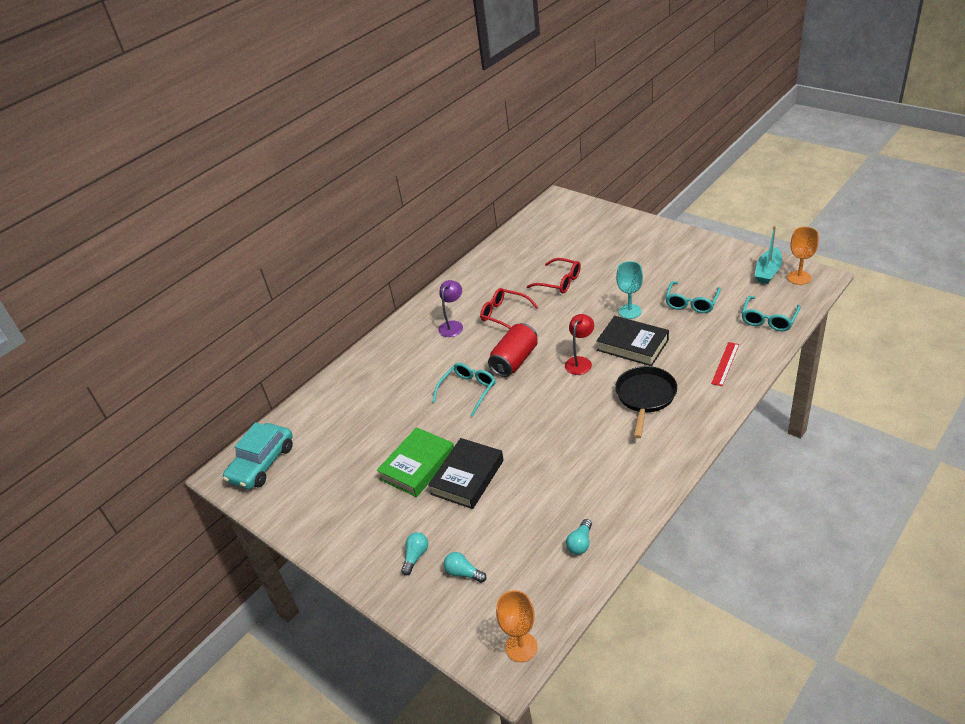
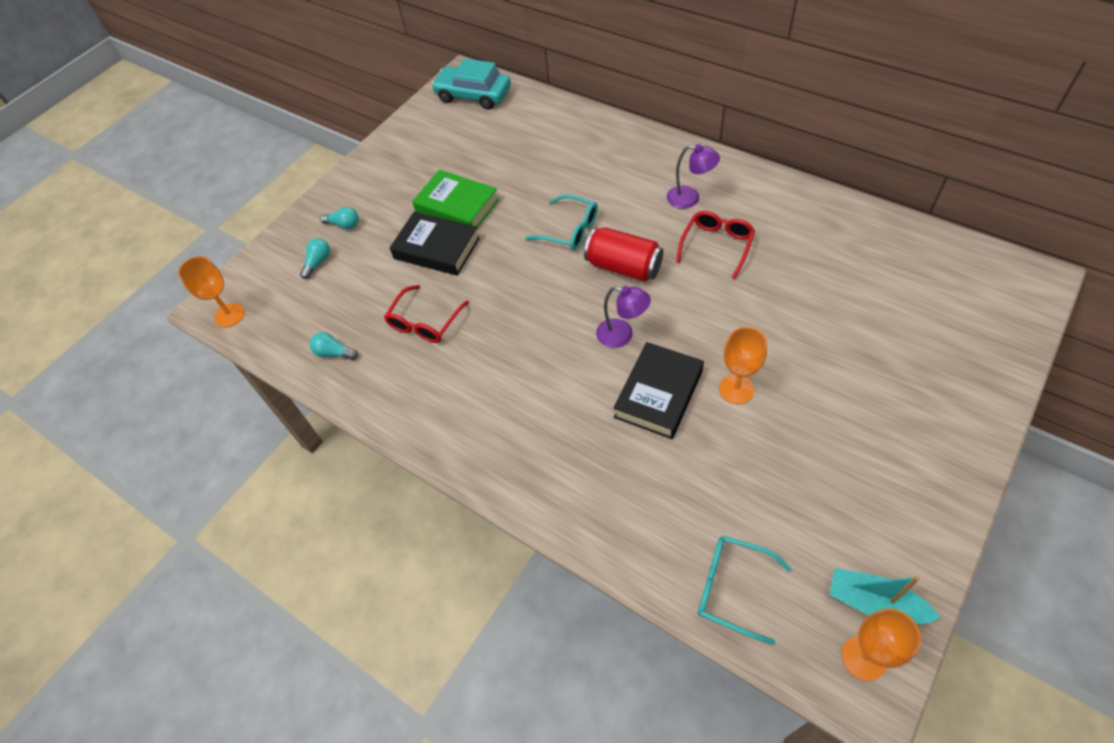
camera: 85 degrees right, 15 degrees up
red glasses [527,258,581,293] -> red glasses moved to [384,285,469,343]
red lamp [565,314,594,375] -> purple lamp [596,286,651,348]
black pan [615,366,677,438] -> none
turquoise goblet [616,261,643,319] -> orange goblet [719,327,767,404]
turquoise glasses [665,281,721,313] -> none
red ruler [711,342,739,386] -> none

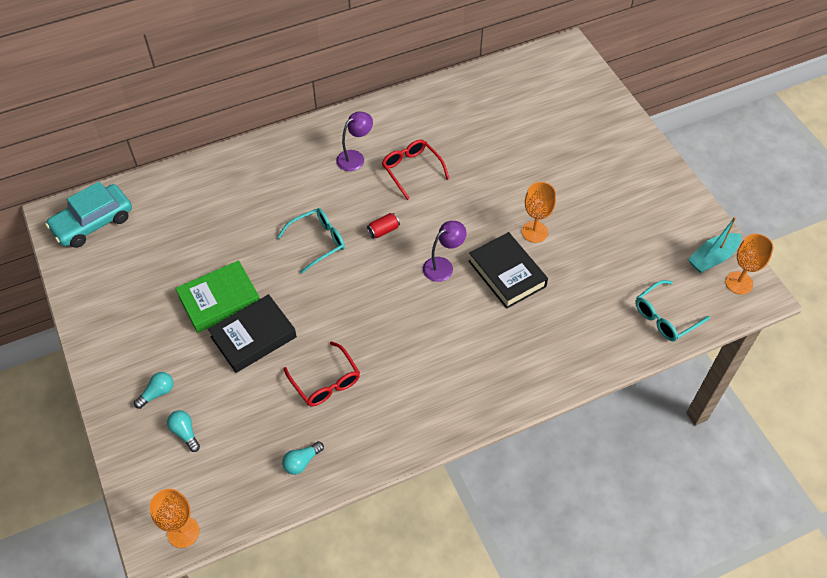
camera: 65 degrees left, 0 degrees up
red can [584,227,663,282] -> red can [367,213,400,239], size x0.49

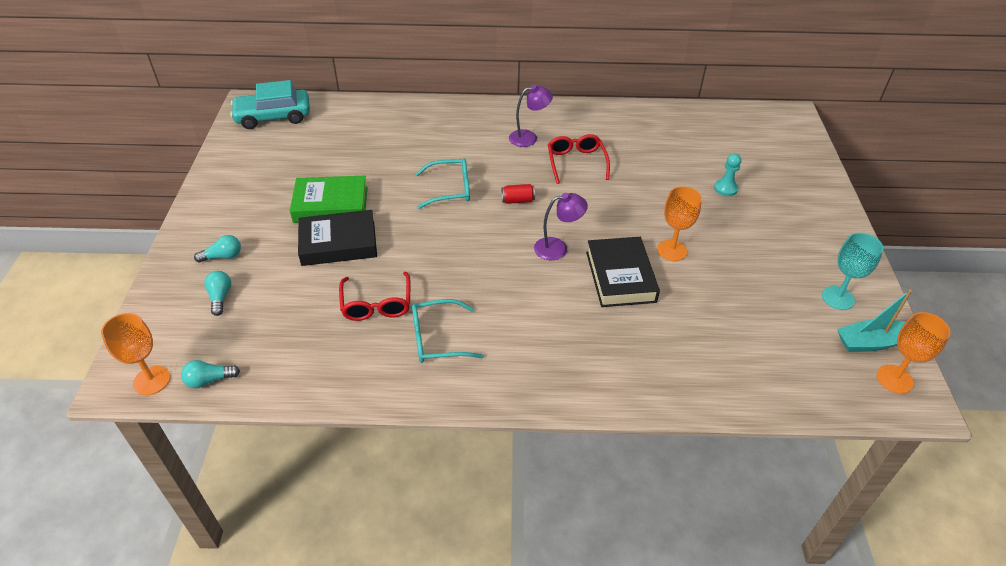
camera: 25 degrees right, 10 degrees down
turquoise light bulb [282,441,324,475] -> turquoise light bulb moved to [181,360,240,388]
turquoise glasses [635,280,710,341] -> turquoise glasses moved to [412,299,484,363]
none -> turquoise pawn [714,154,741,196]
none -> turquoise goblet [822,233,883,310]

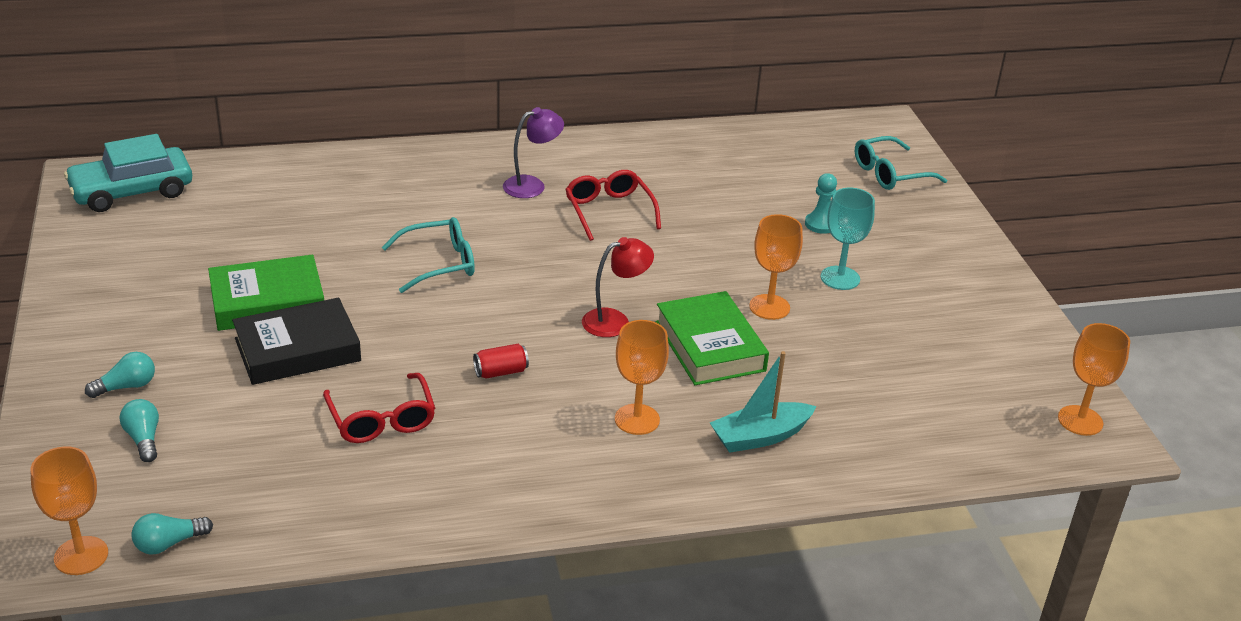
camera: 15 degrees left, 10 degrees down
turquoise glasses [412,299,484,363] -> turquoise glasses moved to [855,136,947,190]
red can [501,184,535,204] -> red can moved to [473,344,529,378]
purple lamp [534,193,588,260] -> red lamp [582,237,654,337]
black book [586,237,660,307] -> green book [655,291,769,385]
turquoise goblet [822,233,883,310] -> turquoise goblet moved to [821,188,875,290]
turquoise boat [837,289,912,352] -> turquoise boat moved to [710,351,817,453]
none -> orange goblet [615,320,669,435]

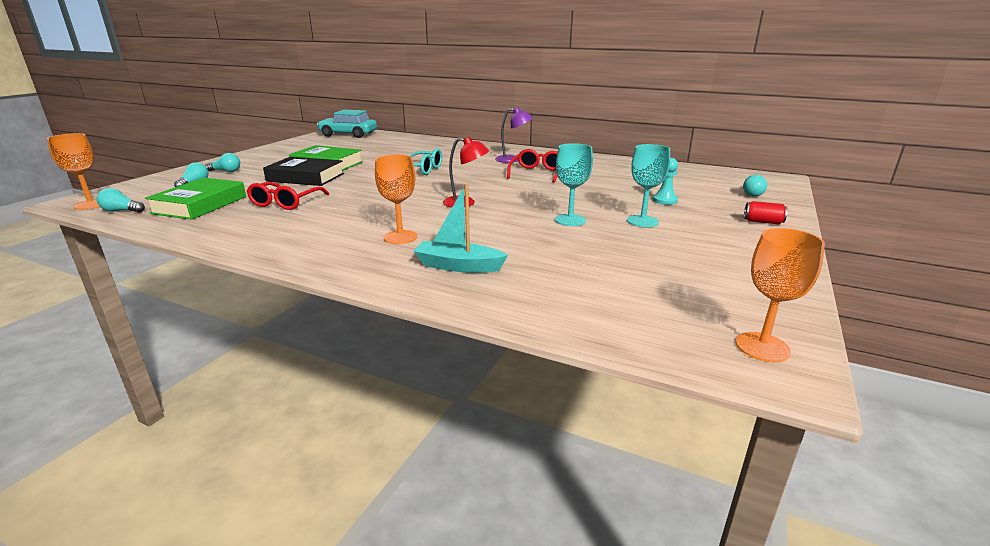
camera: 40 degrees right, 10 degrees down
red can [473,344,529,378] -> red can moved to [744,201,788,224]
green book [655,291,769,385] -> green book moved to [145,178,246,220]
orange goblet [749,214,803,320] -> turquoise goblet [555,143,593,226]
turquoise glasses [855,136,947,190] -> turquoise light bulb [743,175,767,197]

